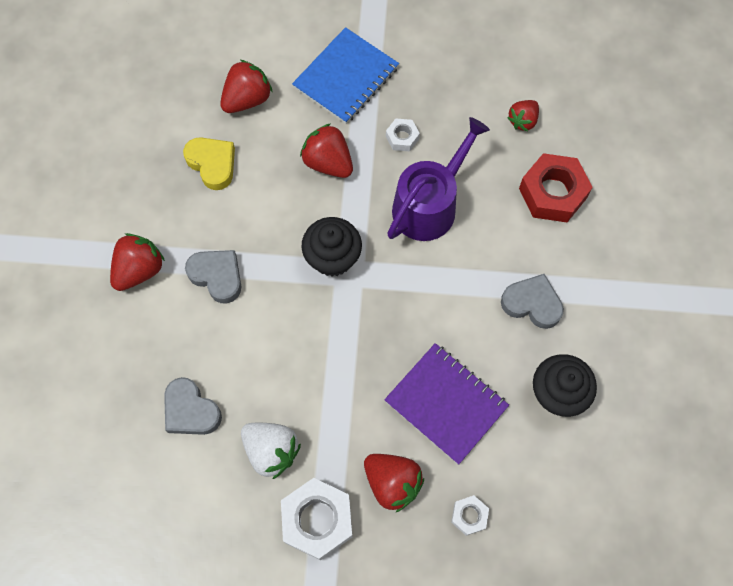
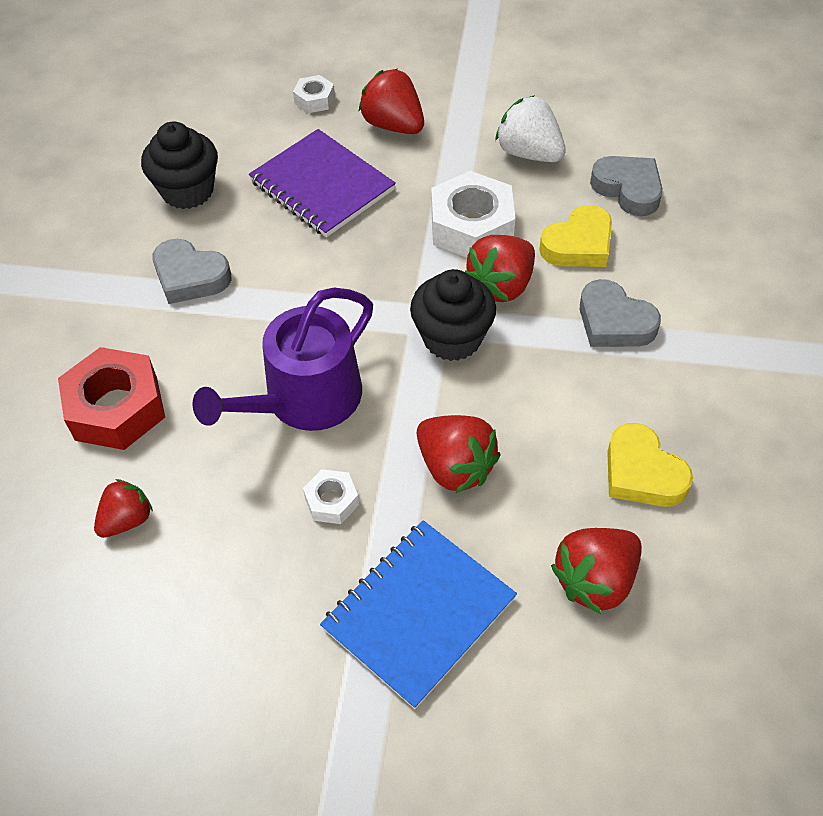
camera: 175 degrees left, 15 degrees down
red strawberry [110,233,165,291] -> red strawberry moved to [465,235,535,302]
white nut [281,478,353,560] -> white nut moved to [431,171,515,258]
none -> yellow heart [539,205,612,267]

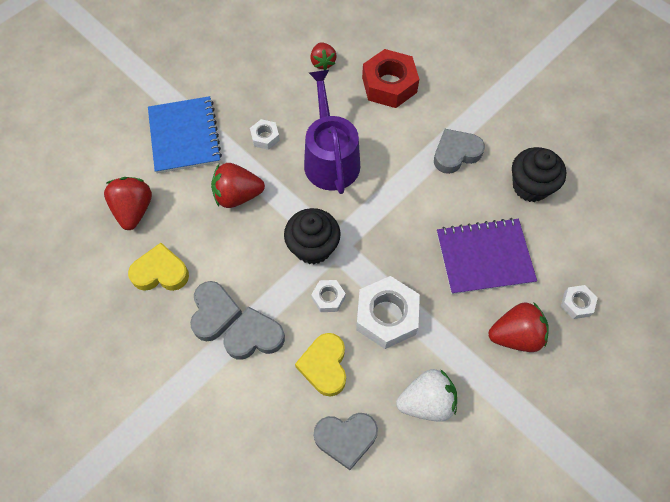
camera: 125 degrees right, 10 degrees up
red strawberry [465,235,535,302] -> white nut [311,280,346,312]
none -> grey heart [190,281,242,341]

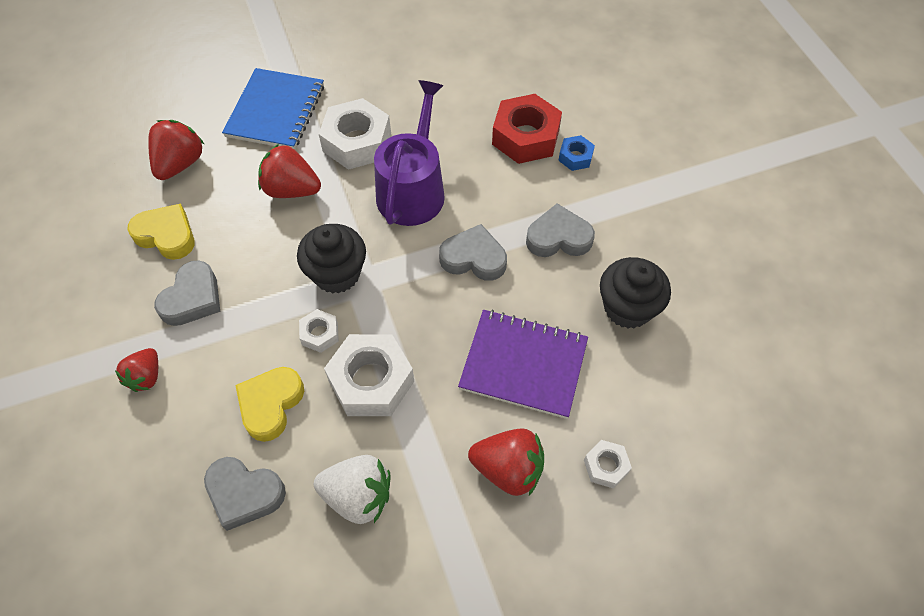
camera: 25 degrees right, 5 degrees down
grey heart [223,306,285,359] -> grey heart moved to [439,224,507,281]
white nut [250,119,280,150] -> white nut [319,98,391,170], size x1.99
red strawberry [310,43,337,70] -> red strawberry moved to [115,348,158,392]
none -> blue nut [558,135,595,171]

